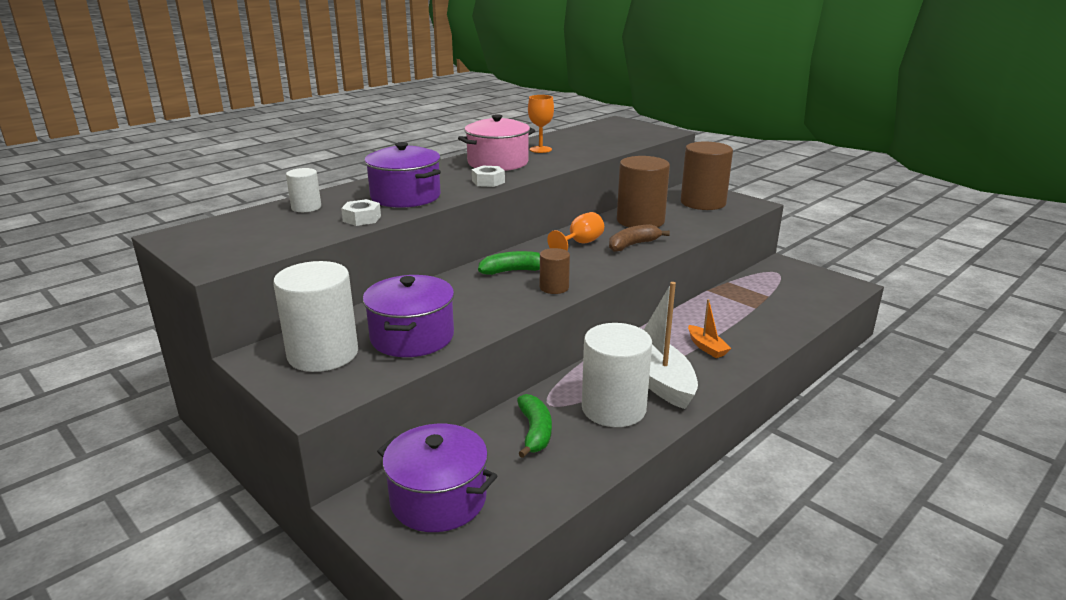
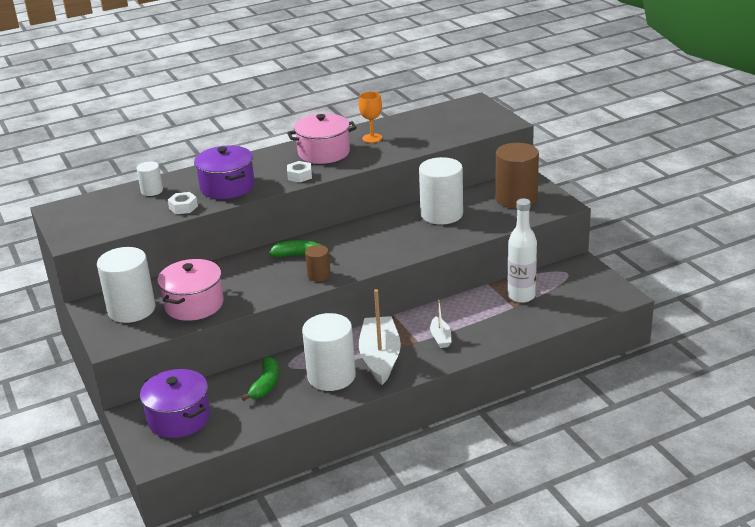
camera: 20 degrees right, 5 degrees up
purple pot [363,275,454,357] -> pink pot [157,259,224,321]
orange goblet [547,212,604,251] -> none
brown banana [609,224,670,252] -> none
brown cylinder [617,156,670,227] -> white cylinder [419,157,463,225]
orange boat [688,299,731,358] -> white boat [430,300,452,348]
none -> white bottle [508,198,537,303]

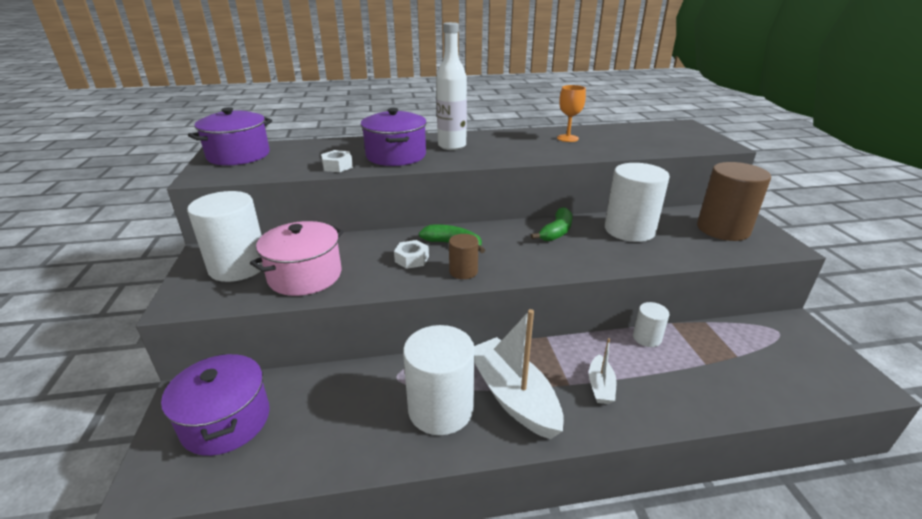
camera: 15 degrees right, 0 degrees up
white cylinder [137,161,163,196] -> white cylinder moved to [633,302,669,347]
green banana [241,356,279,401] -> green banana moved to [531,207,572,241]
pink pot [287,114,357,164] -> none
white nut [287,161,312,182] -> white nut moved to [394,240,429,269]
white boat [359,289,401,385] -> white boat turned 45 degrees counterclockwise [474,309,564,439]
white bottle [508,198,537,303] -> white bottle moved to [436,22,467,150]
none -> purple pot [188,107,272,165]

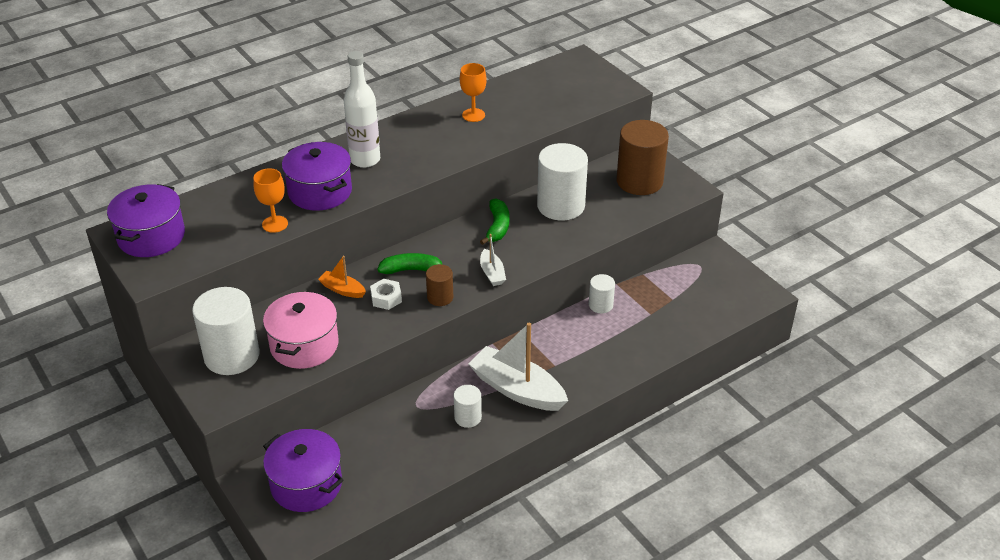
camera: 25 degrees left, 10 degrees up
white nut [321,150,353,172] -> orange goblet [253,168,288,233]
white cylinder [403,325,475,435] -> white cylinder [454,385,482,428], size x0.50
white boat [589,338,617,404] -> white boat moved to [480,234,506,286]
none -> orange boat [318,256,366,298]

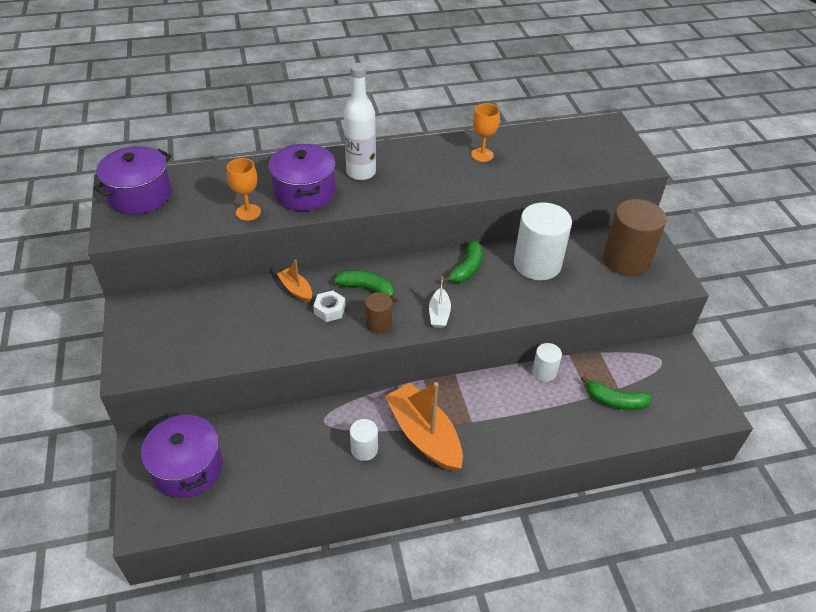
camera: 20 degrees right, 5 degrees up
white cylinder [192,287,260,375] -> none
pink pot [263,290,339,369] -> none
white boat [468,323,568,411] -> orange boat [385,382,463,472]
none -> green banana [581,376,653,410]

